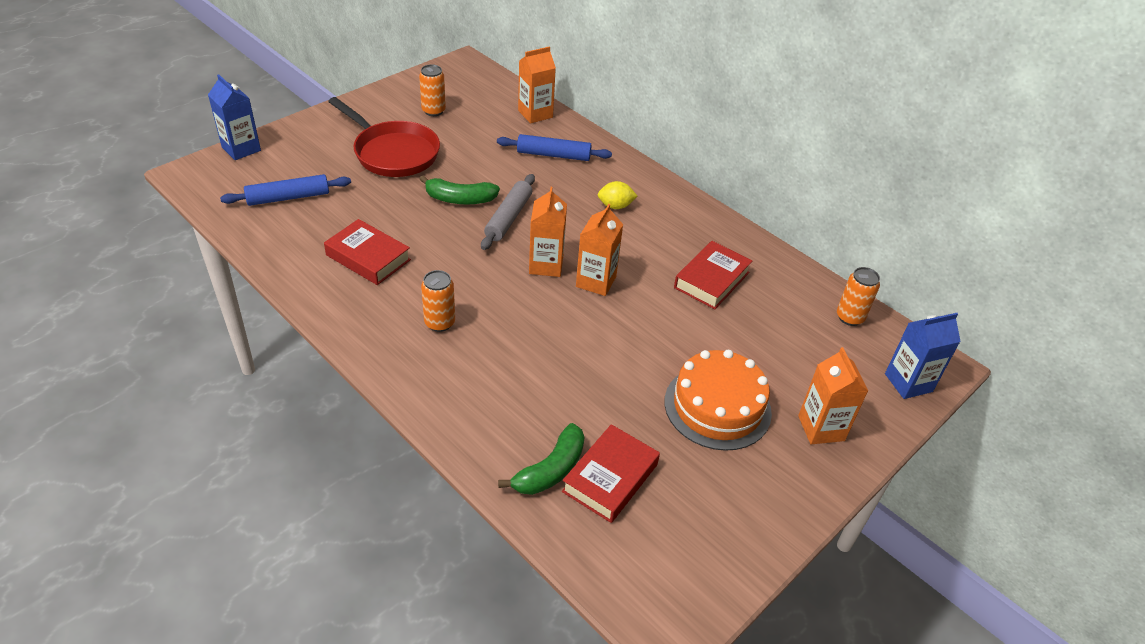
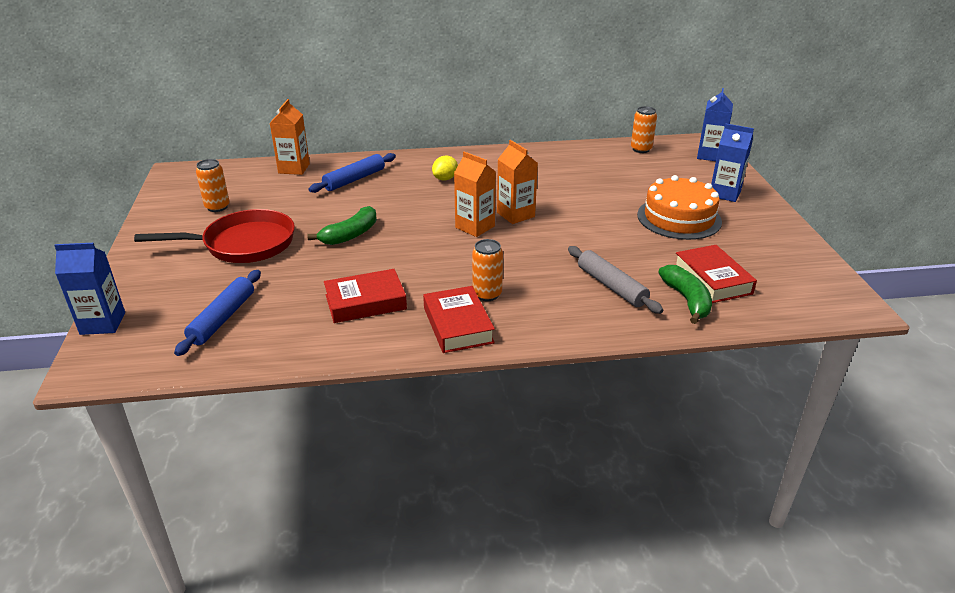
camera: 50 degrees left, 10 degrees down
grey rolling pin [481,174,535,250] -> grey rolling pin moved to [568,246,663,314]
red book [674,241,752,309] -> red book moved to [423,286,495,353]
orange carton [798,347,868,444] -> blue carton [711,123,754,202]

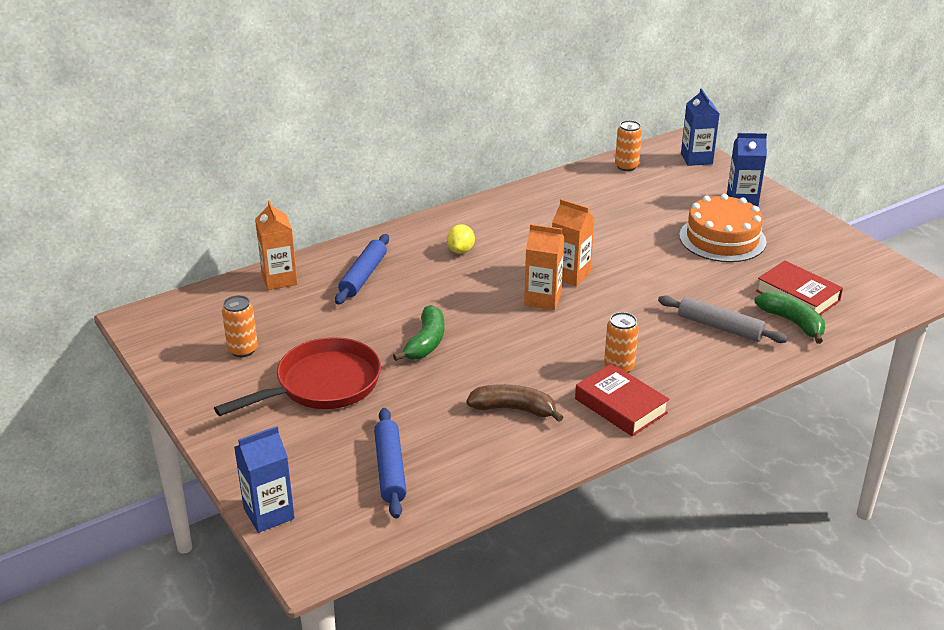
camera: 25 degrees left, 0 degrees up
red book [324,269,407,323] -> brown banana [466,384,563,422]

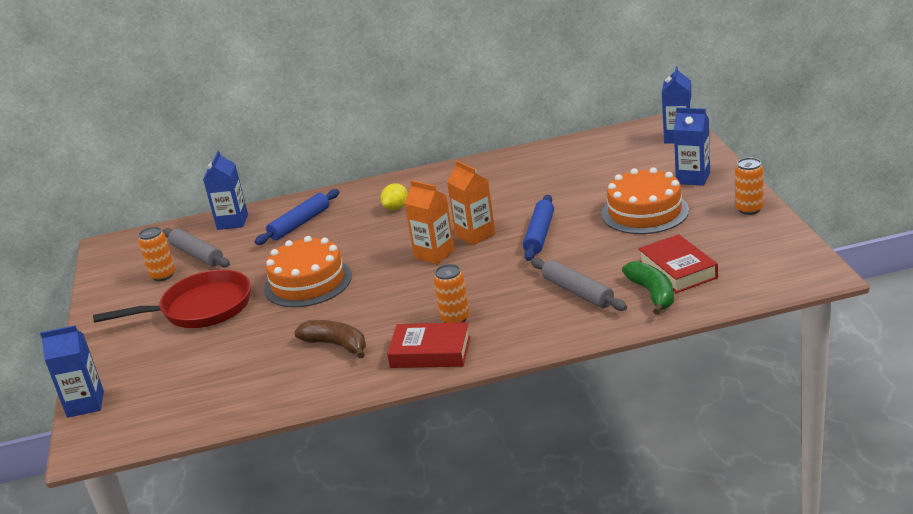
camera: 25 degrees right, 5 degrees down
orange carton [255,200,298,290] -> blue carton [203,151,248,230]
blue rolling pin [374,408,407,519] -> blue rolling pin moved to [523,195,554,261]
green banana [393,305,444,361] -> orange cake [264,236,352,307]
red book [575,363,670,436] -> red book turned 60 degrees counterclockwise [387,322,471,368]
orange can [615,120,642,171] -> orange can moved to [735,158,764,215]
none -> grey rolling pin [163,228,230,268]

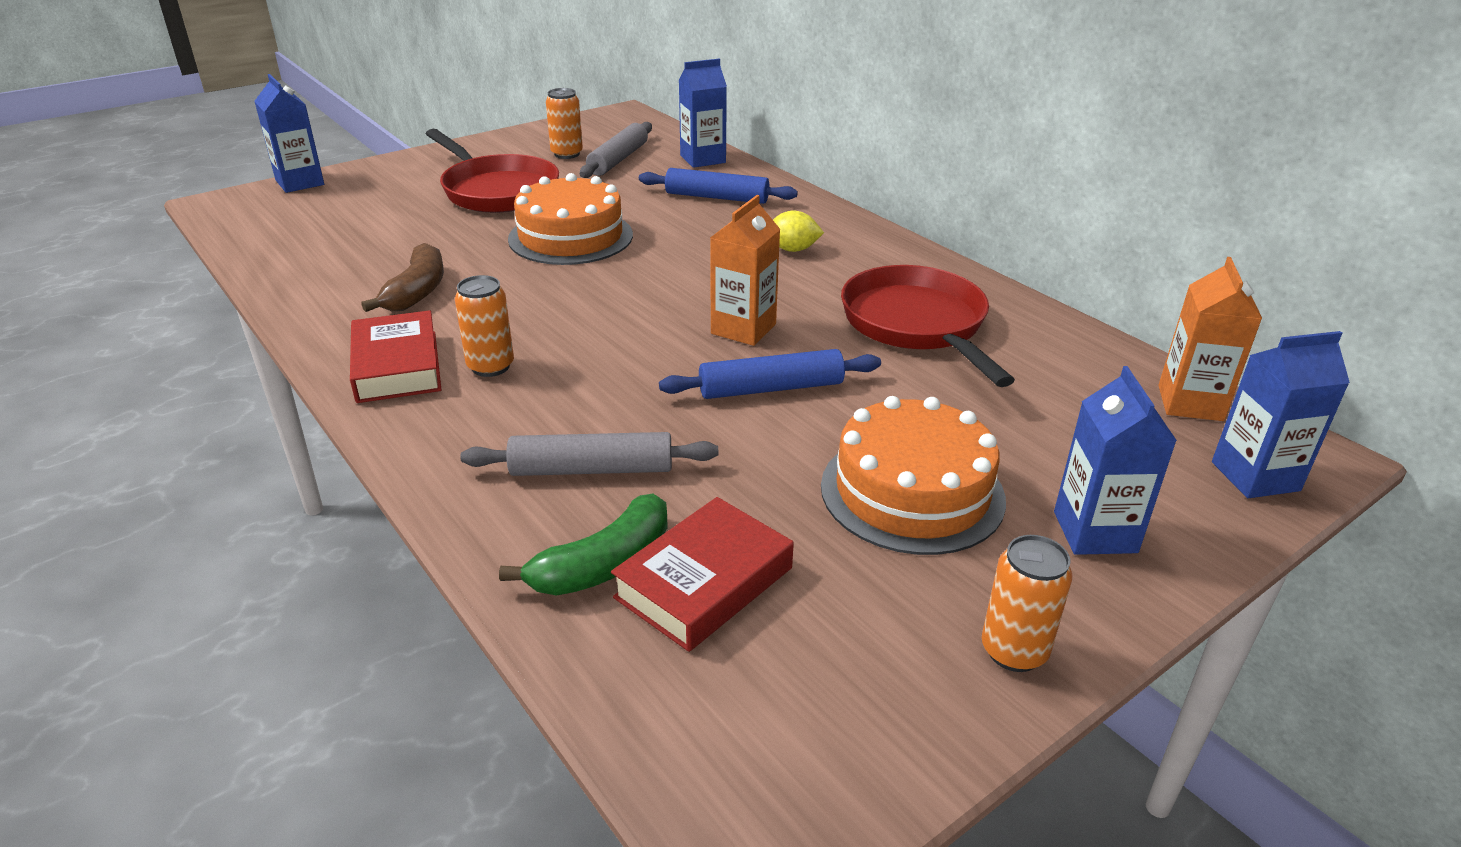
camera: 60 degrees right, 5 degrees up
orange carton [404,180,455,264] -> orange carton moved to [1158,257,1262,421]
grey rolling pin [531,258,627,311] -> grey rolling pin turned 60 degrees clockwise [460,432,718,476]
none -> red pan [841,265,1015,387]

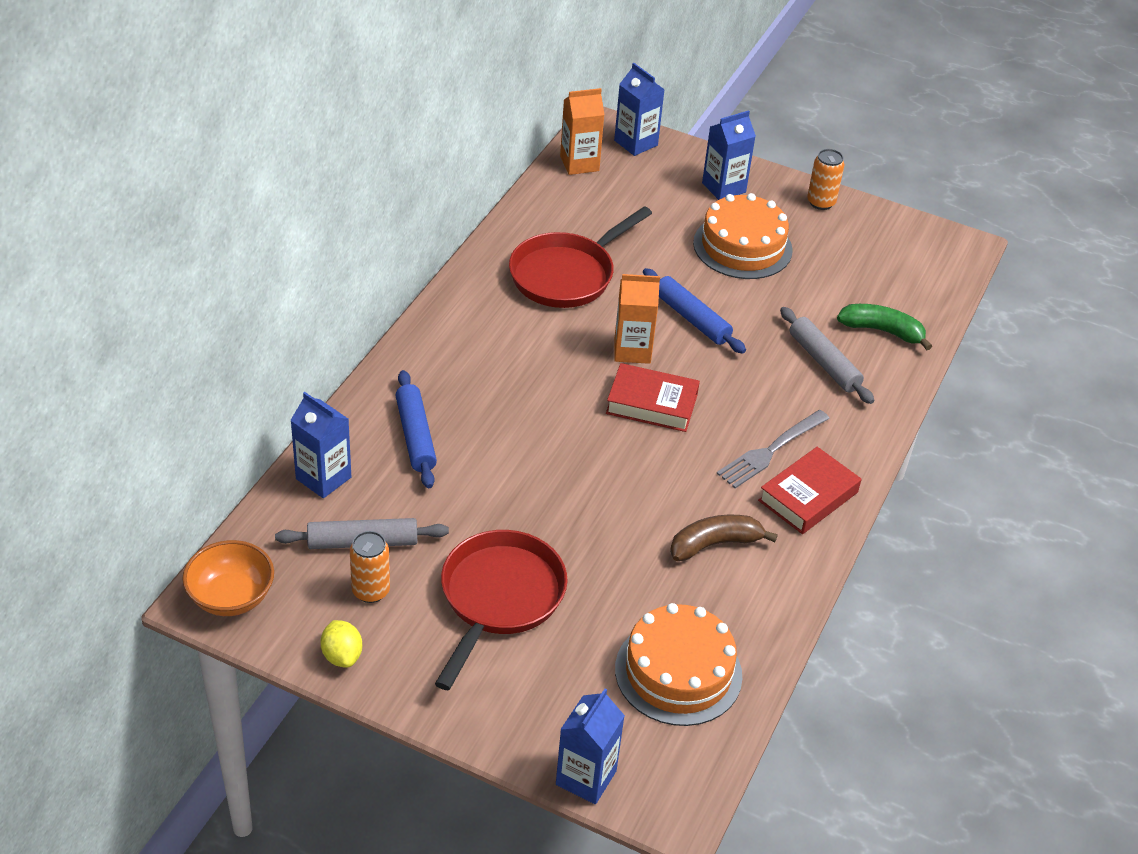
camera: 120 degrees left, 10 degrees up
orange can [455,275,514,377] -> grey fork [717,410,830,488]
orange cake [508,173,633,265] -> orange cake moved to [615,603,742,726]
red book [611,497,794,652] -> red book moved to [606,363,700,432]
yellow lemon [773,211,824,252] -> yellow lemon moved to [320,620,362,668]
none -> orange bowl [182,540,274,616]

